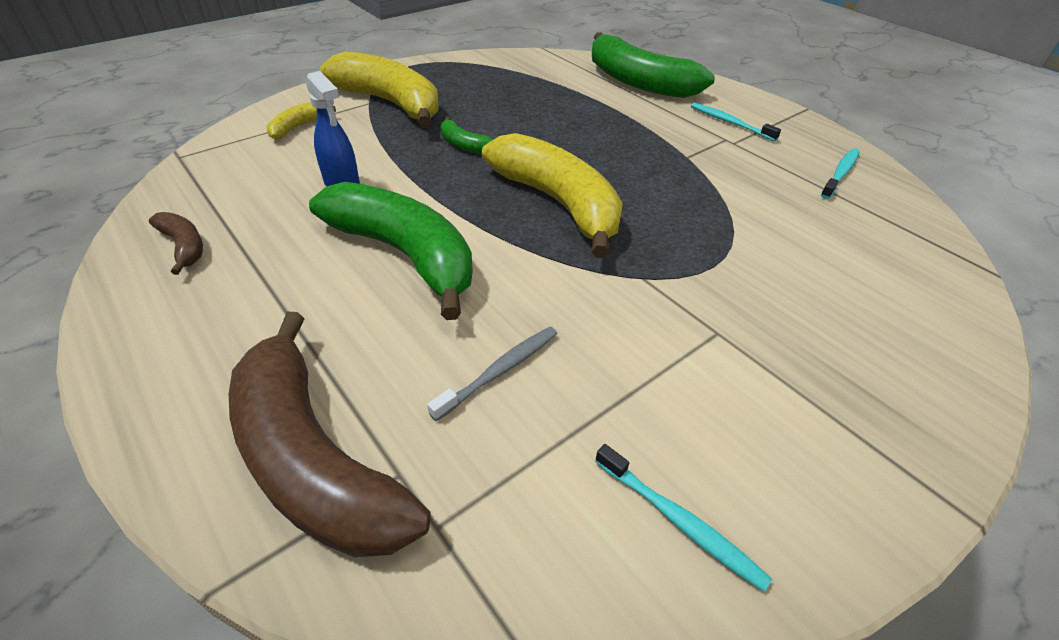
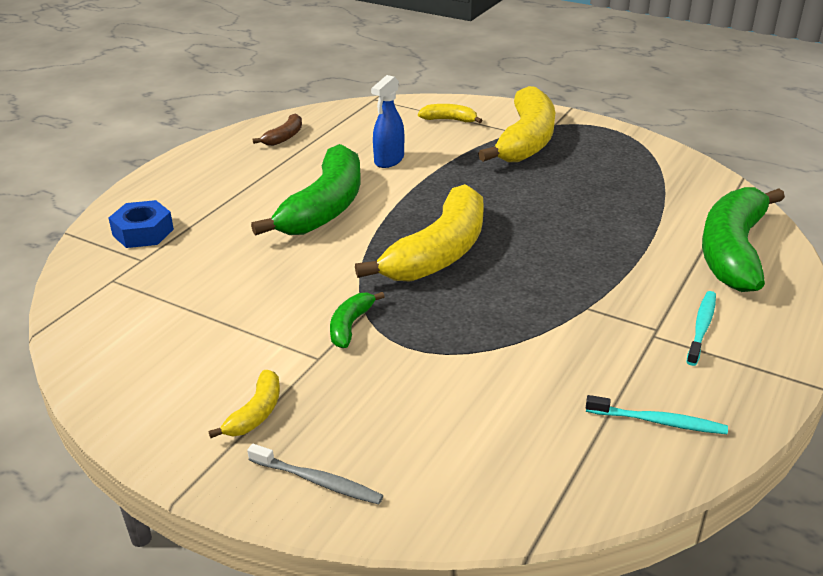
camera: 70 degrees right, 10 degrees down
brown banana [229,312,431,557] -> blue nut [109,200,174,248]
grey toothbrush [427,327,557,421] -> grey toothbrush moved to [247,444,383,505]
green banana [440,116,494,154] -> green banana moved to [330,292,385,348]
turquoise toothbrush [595,444,772,592] -> none
none -> yellow banana [209,370,280,438]

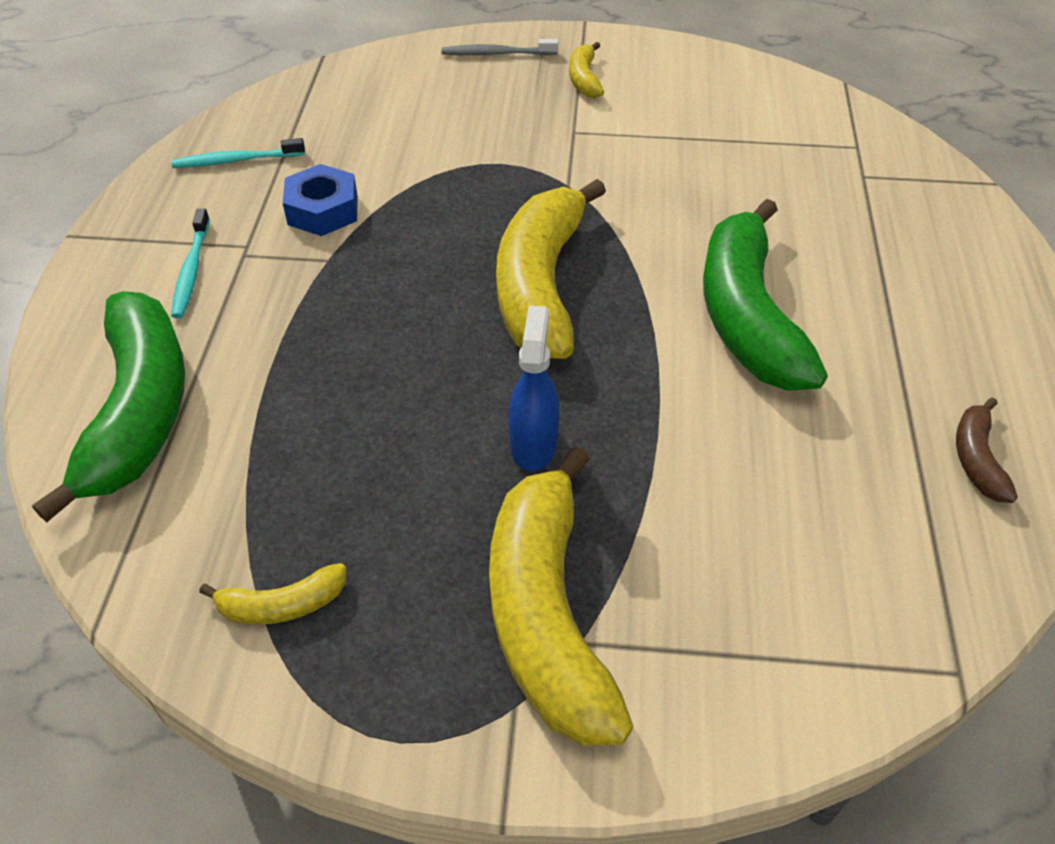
camera: 155 degrees right, 15 degrees up
blue nut [109,200,174,248] -> blue nut moved to [283,164,358,236]
green banana [330,292,385,348] -> none
blue spray bottle [371,75,404,168] -> blue spray bottle moved to [509,305,559,471]
yellow banana [418,104,483,123] -> yellow banana moved to [199,563,347,625]

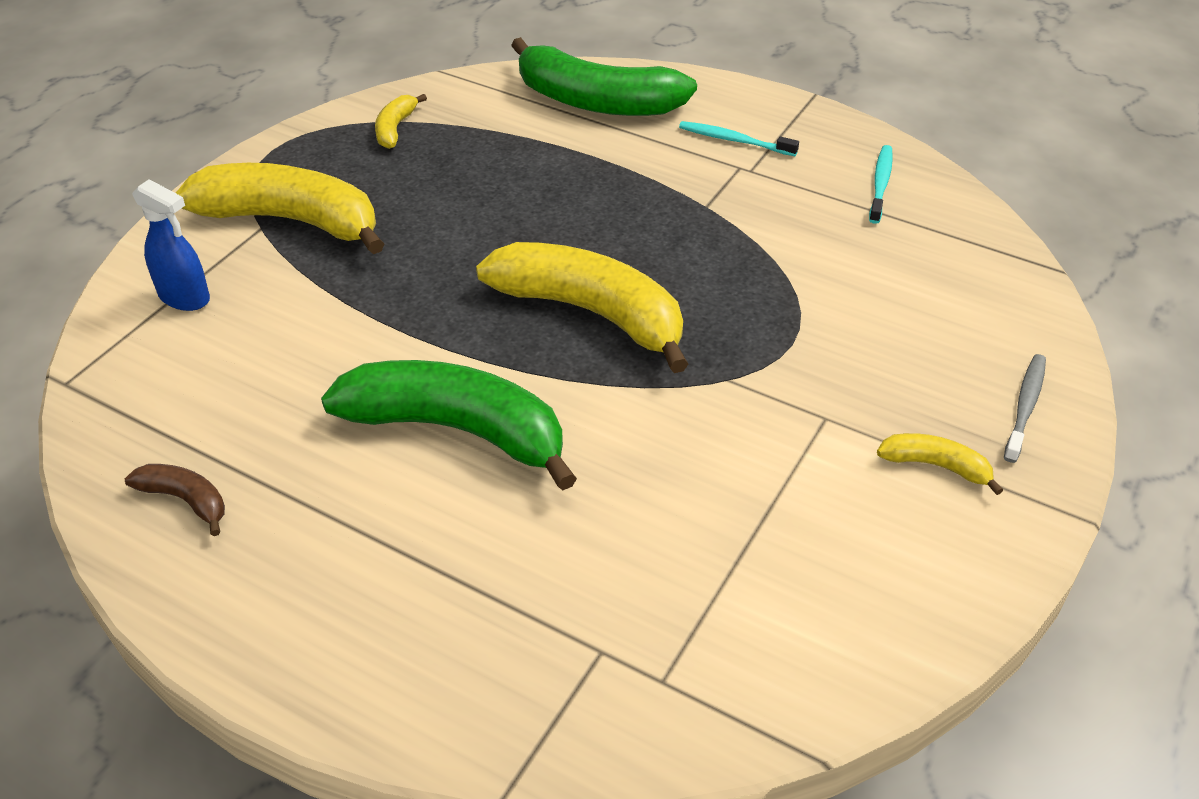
camera: 115 degrees right, 5 degrees down
blue nut [283,164,358,236] -> none
blue spray bottle [509,305,559,471] -> blue spray bottle moved to [132,179,210,311]

